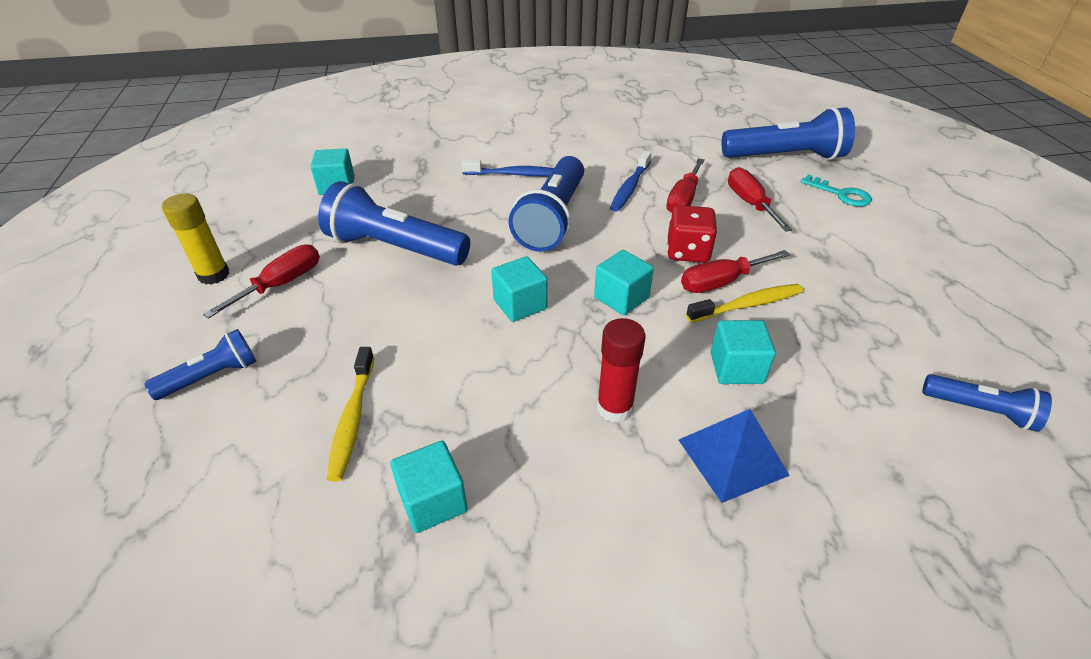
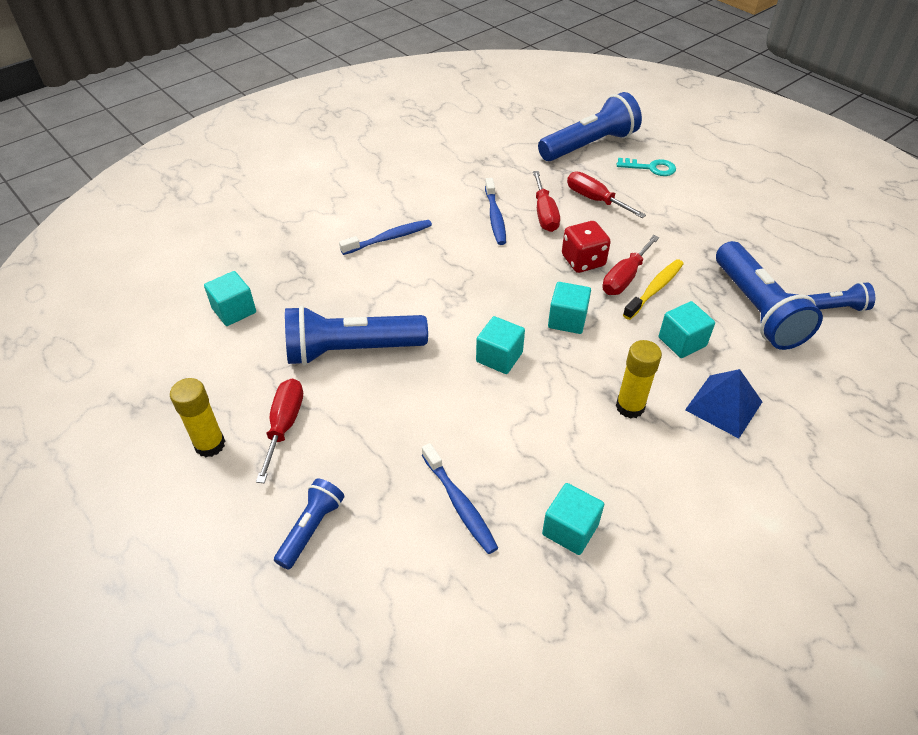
camera: 30 degrees left, 5 degrees up
yellow toothbrush [327,347,375,481] -> blue toothbrush [422,443,498,554]
blue flashlight [508,156,584,252] -> blue flashlight moved to [716,241,823,350]
red glue stick [597,318,645,422] -> yellow glue stick [616,340,662,418]

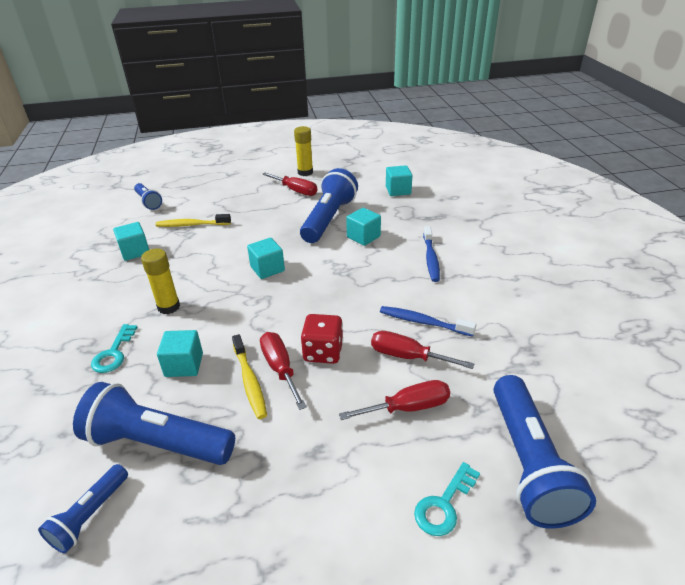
camera: 120 degrees right, 10 degrees down
blue flashlight [274,478,345,570] -> blue flashlight moved to [134,183,162,210]
blue toothbrush [422,443,498,554] -> yellow toothbrush [156,214,231,227]
turquoise cube [548,282,591,334] -> turquoise cube moved to [346,208,381,246]
blue pyramid [685,369,762,438] -> turquoise key [91,324,137,373]

